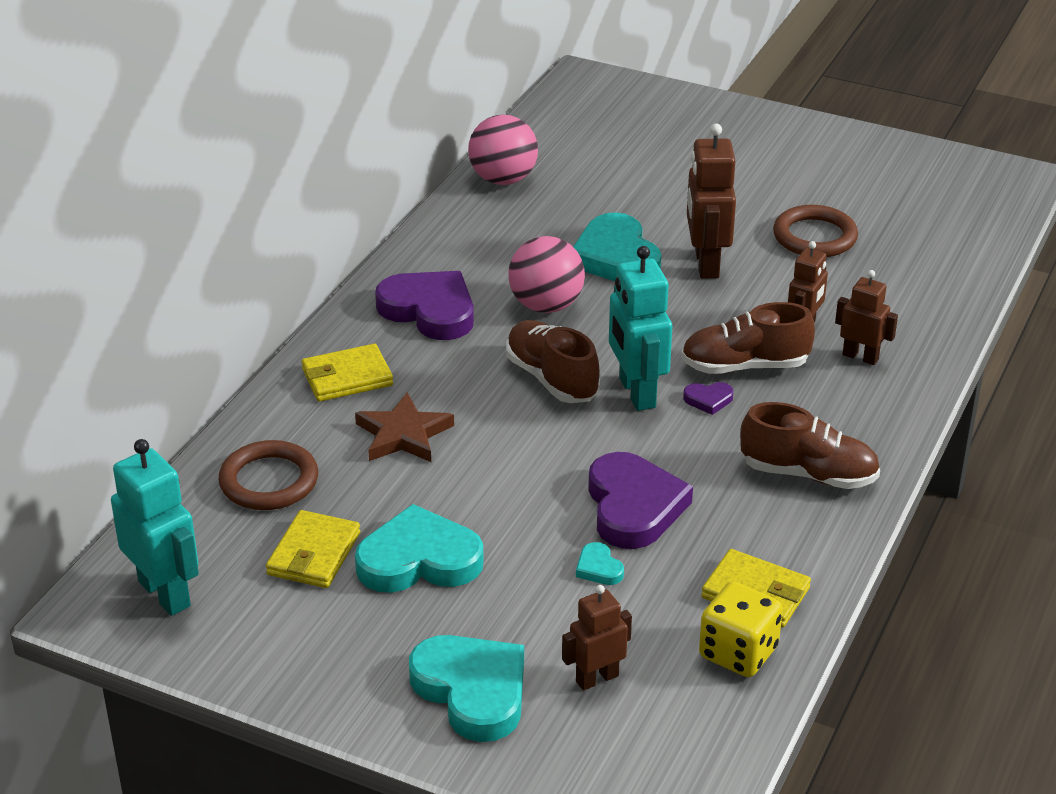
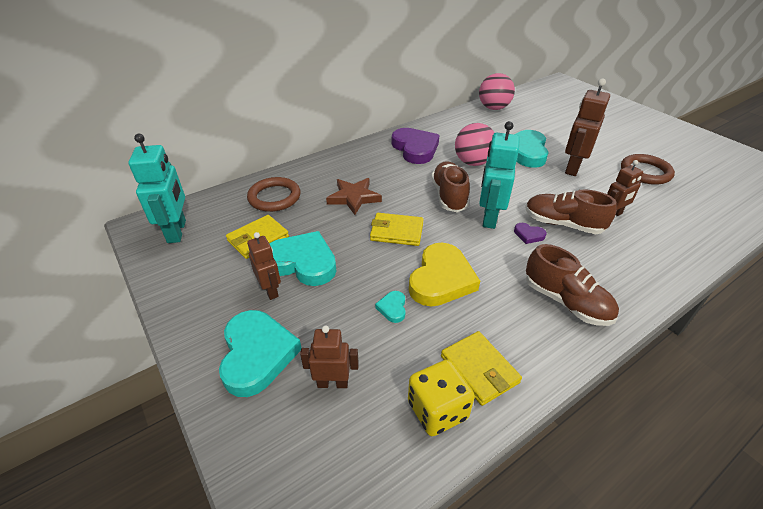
camera: 30 degrees right, 5 degrees up
yellow wallet [302,344,393,402] -> yellow wallet moved to [370,213,424,246]
purple heart [588,452,693,549] -> yellow heart [409,243,480,307]
brown robot [835,270,898,365] -> brown robot moved to [247,232,281,300]

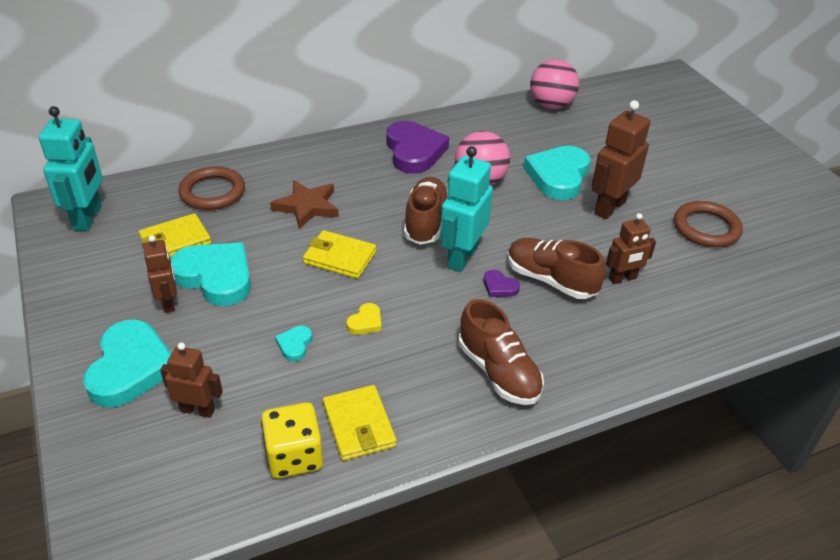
camera: 10 degrees right, 0 degrees up
yellow heart [409,243,480,307] -> yellow heart [346,303,381,335], size x0.44

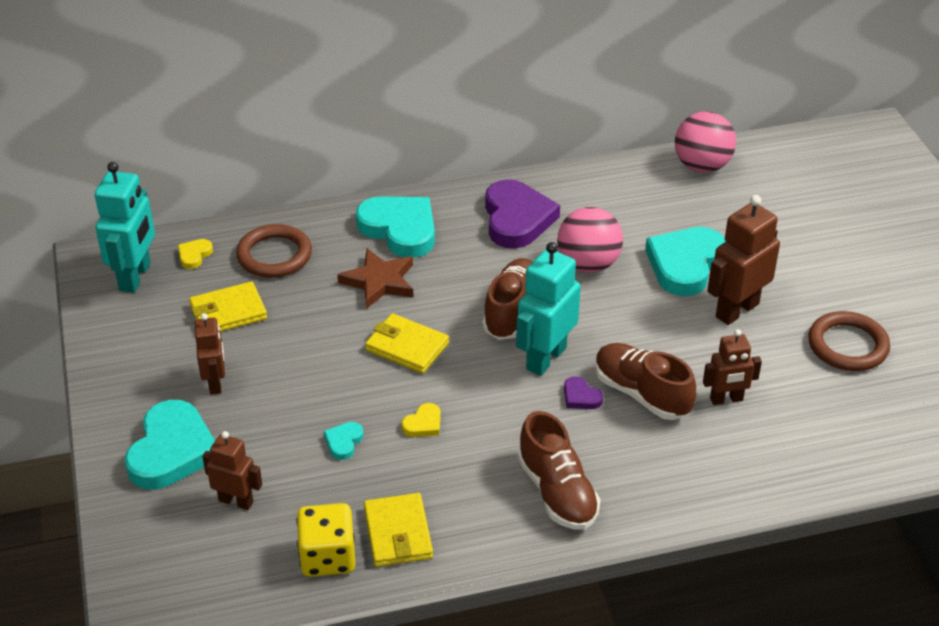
camera: 10 degrees right, 0 degrees up
turquoise heart [170,243,251,306] -> turquoise heart moved to [356,196,435,258]
none -> yellow heart [178,239,213,269]

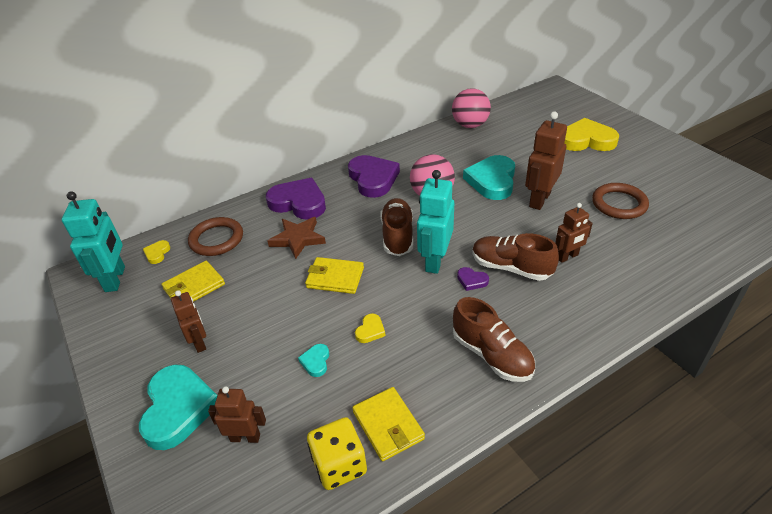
camera: 15 degrees left, 0 degrees up
turquoise heart [356,196,435,258] -> purple heart [266,178,326,220]
none -> yellow heart [565,118,619,151]

